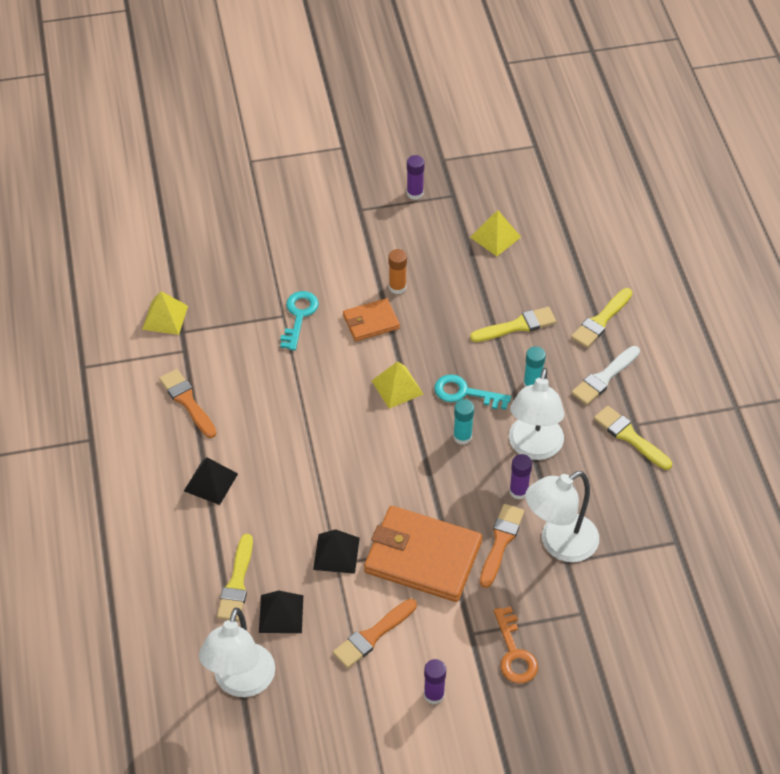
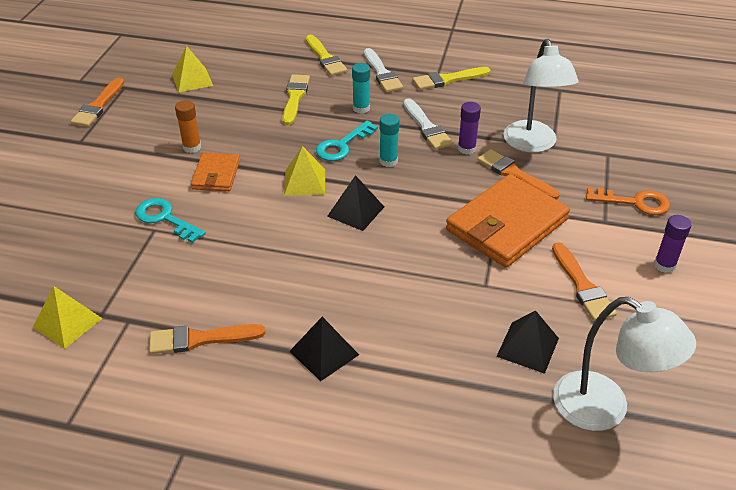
camera: 65 degrees left, 10 degrees down
yellow brush [217,534,253,621] -> none
black pyramid [313,529,360,574] -> black pyramid moved to [327,175,384,231]
purple glue stick [407,155,425,200] -> orange brush [70,78,124,127]
white lamp [509,368,564,460] -> white brush [403,98,453,150]

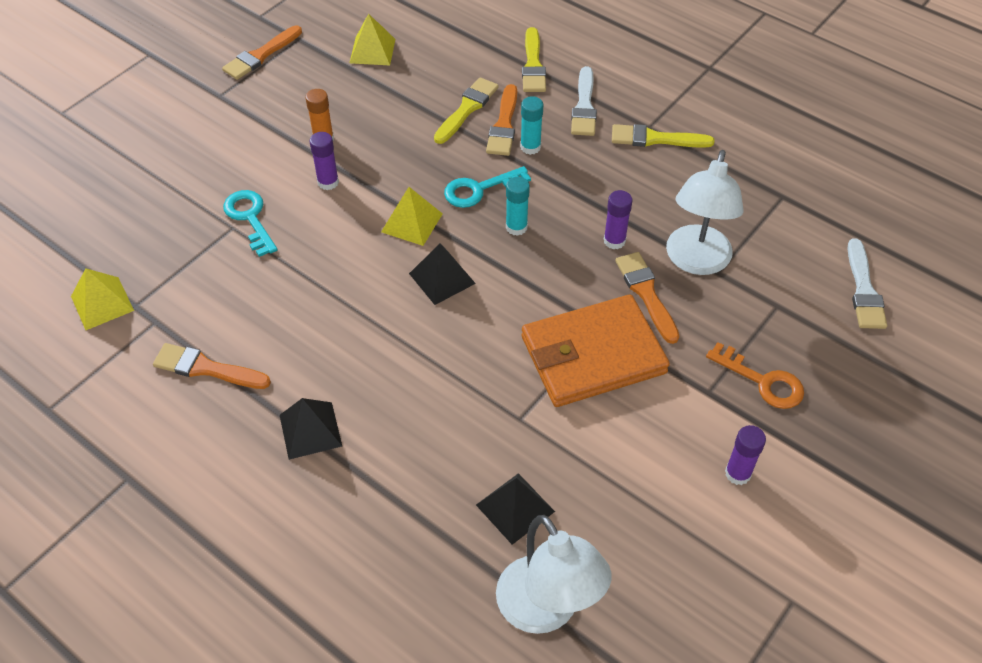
camera: 25 degrees right, 10 degrees up
orange wallet [191,153,240,191] -> purple glue stick [310,132,339,190]
white brush [403,98,453,150] -> white brush moved to [847,238,887,329]
orange brush [552,242,617,321] -> orange brush moved to [486,84,517,156]

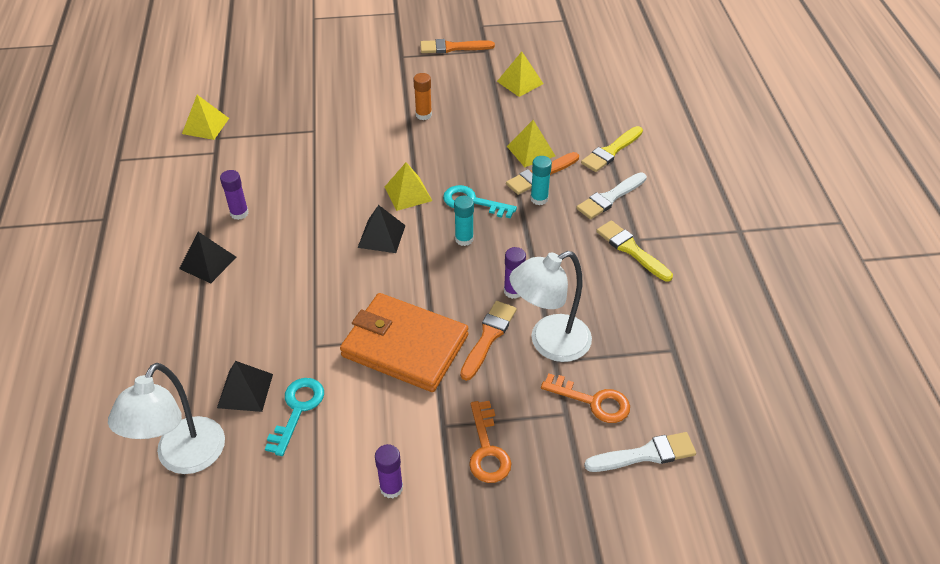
camera: 45 degrees right, 5 degrees down
orange brush [153,343,271,389] -> none
turquoise key [223,190,278,257] -> turquoise key moved to [265,378,324,456]
purple glue stick [310,132,339,190] -> purple glue stick moved to [220,170,249,220]
yellow brush [434,77,499,144] -> yellow pyramid [507,120,555,167]
white brush [847,238,887,329] -> white brush turned 150 degrees counterclockwise [584,432,696,472]
none -> orange key [541,373,630,423]

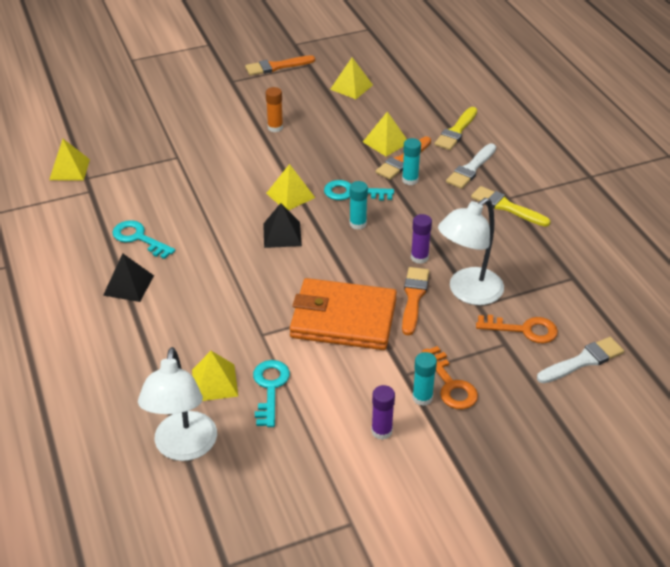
camera: 15 degrees left, 5 degrees down
black pyramid [217,361,273,412] -> yellow pyramid [192,351,238,401]
purple glue stick [220,170,249,220] -> turquoise key [112,220,175,259]
none -> turquoise glue stick [412,352,437,406]

